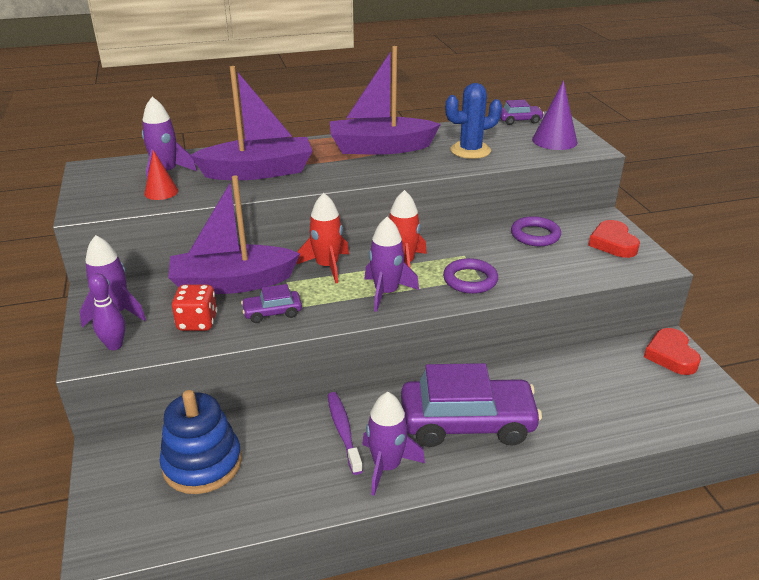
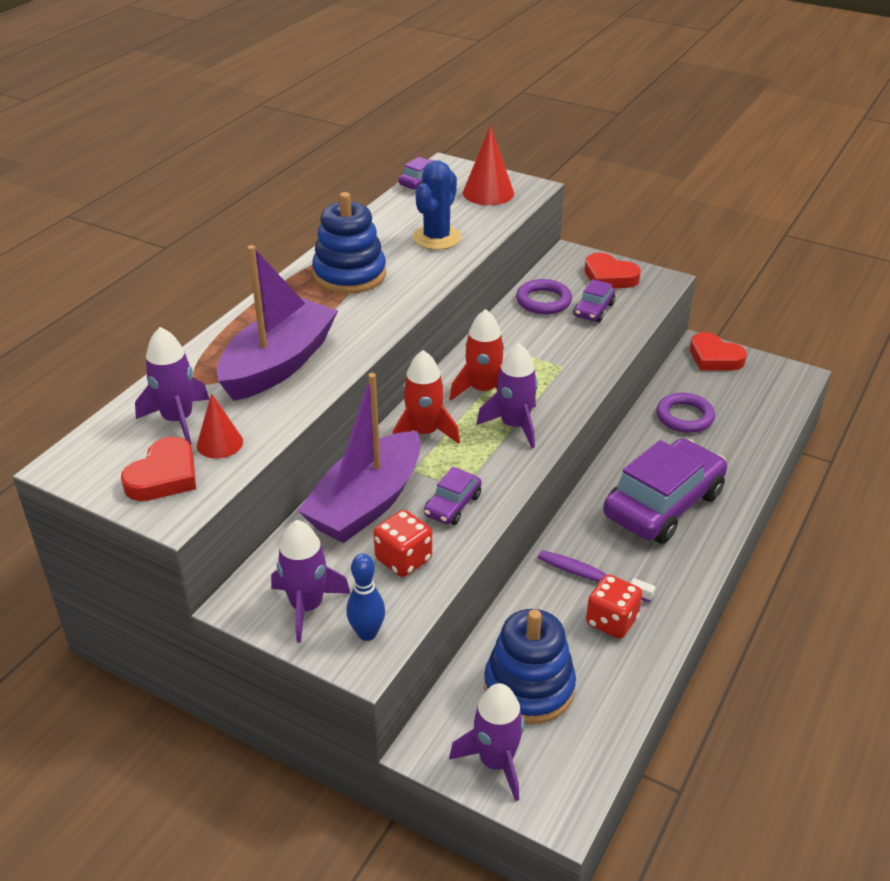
camera: 45 degrees left, 5 degrees up
purple bowling pin [88,273,125,350] -> blue bowling pin [346,553,385,641]
purple boat [330,46,441,155] -> blue stacking toy [312,192,386,294]
purple rocket [362,392,425,496] -> purple rocket moved to [449,683,524,801]
purple ring [443,258,498,294] -> purple ring moved to [657,393,715,433]
purple cone [532,81,577,150] -> red cone [463,126,514,205]
none -> red heart [121,437,196,501]
none -> purple car [574,279,615,322]
none -> red dice [586,574,642,639]

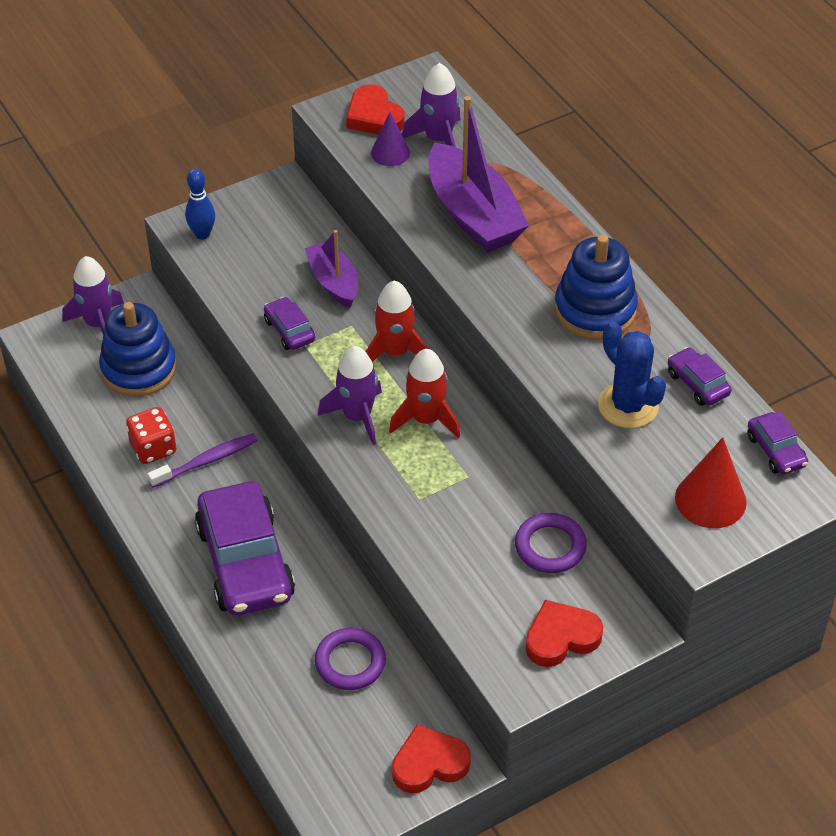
camera: 120 degrees right, 10 degrees up
red cone [197,393,243,459] -> purple cone [371,112,410,166]
purple rocket [271,520,351,643] -> none
purple boat [297,373,421,543] -> purple boat [305,230,358,308], size x0.60
red dice [373,510,432,577] -> none
purple car [574,279,615,322] -> purple car moved to [668,347,732,406]

